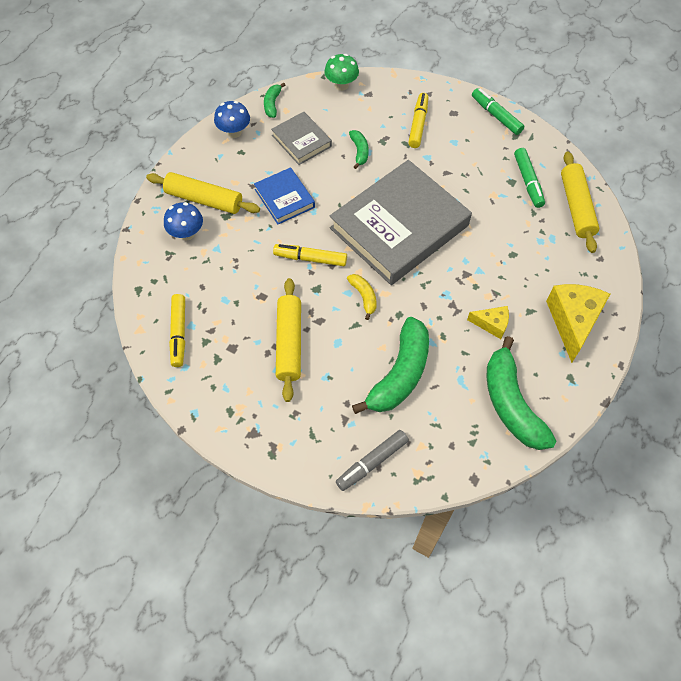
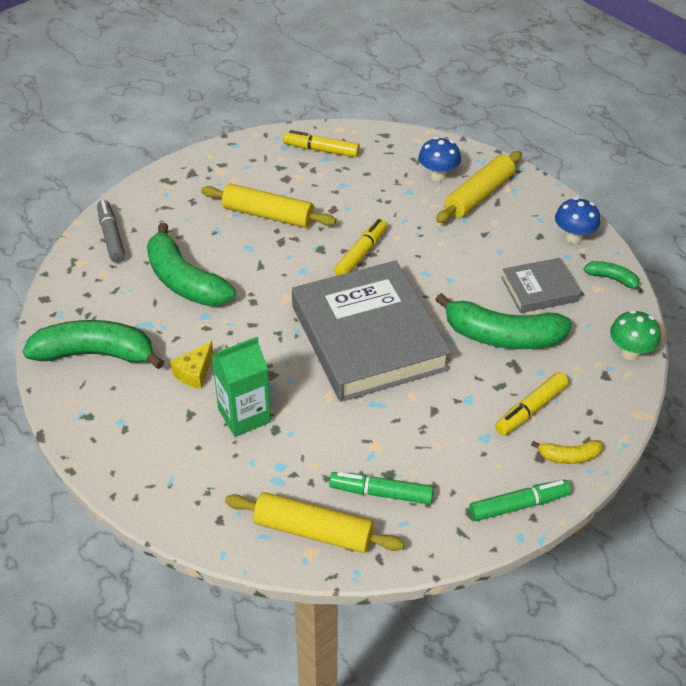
camera: 110 degrees right, 15 degrees down
blue book [254,167,315,224] -> none
yellow banana [347,274,377,320] -> yellow banana moved to [531,440,603,464]
green banana [349,130,369,169] -> green banana [435,293,572,349], size x2.11
yellow marker [408,93,429,148] -> yellow marker turned 105 degrees clockwise [495,372,569,436]
yellow cheese [546,284,610,363] -> none
none -> green carton [211,337,271,437]

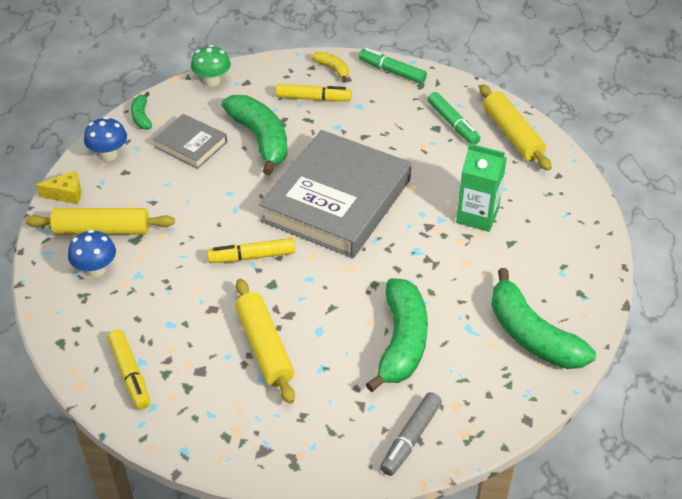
camera: 130 degrees left, 0 degrees up
yellow cheese [170,341,213,389] -> yellow cheese moved to [36,170,81,205]

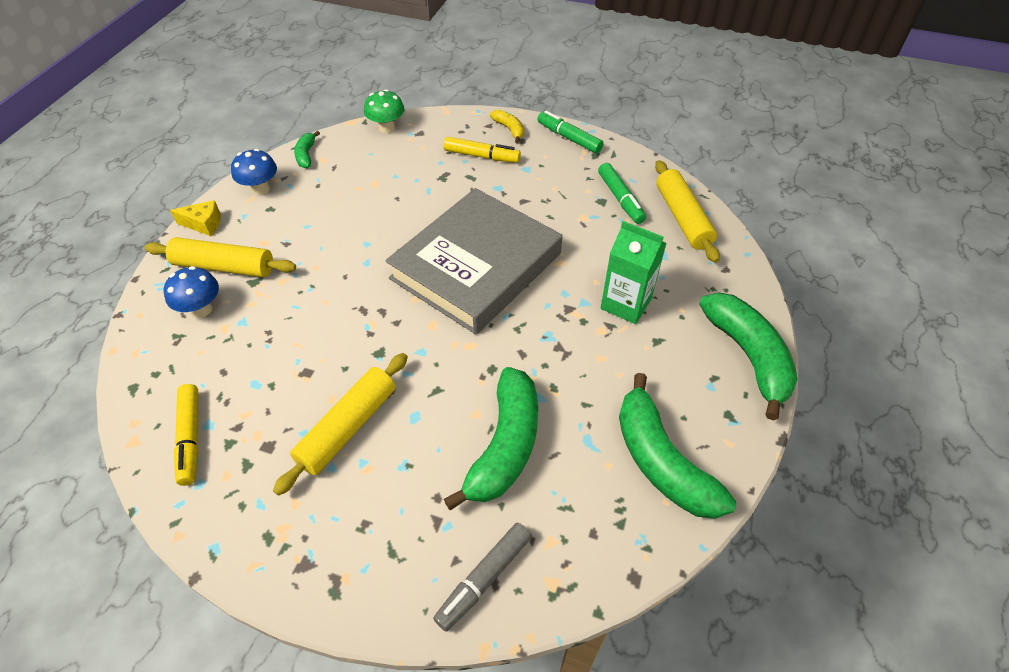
camera: 10 degrees right, 5 degrees up
grey book [153,114,227,169] -> none
yellow marker [207,238,295,263] -> none
green banana [222,95,288,175] -> green banana moved to [699,293,798,420]
yellow rolling pin [235,279,295,404] -> yellow rolling pin turned 45 degrees clockwise [273,353,408,496]

